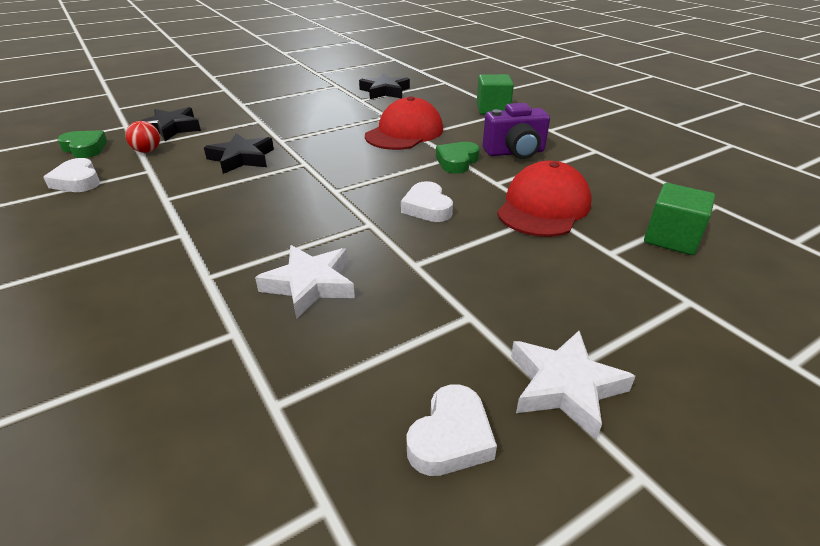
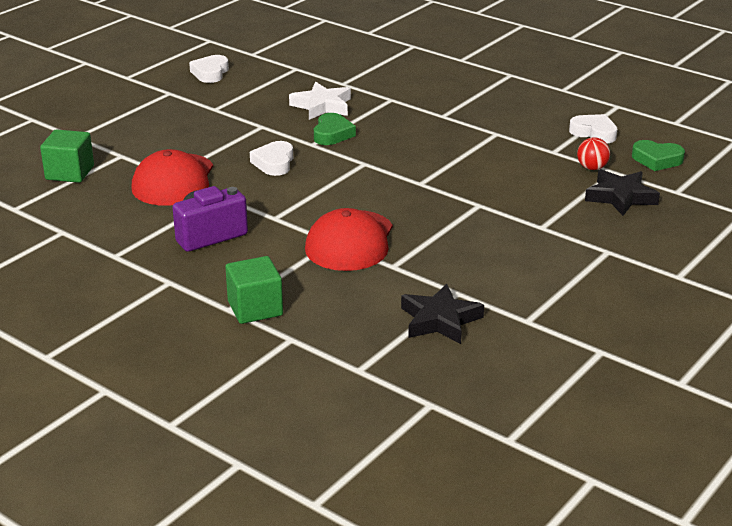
camera: 160 degrees right, 5 degrees down
black star [204,133,274,174] -> none
white heart [401,181,453,222] -> white heart turned 135 degrees counterclockwise [250,141,293,176]
green heart [436,142,480,173] -> green heart moved to [314,113,356,145]
white star [511,331,636,440] -> none

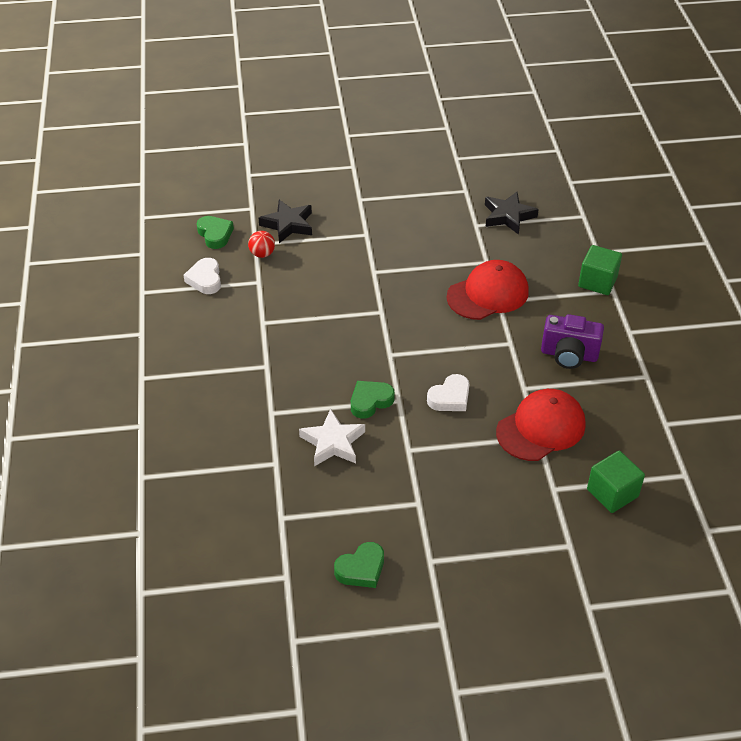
camera: 135 degrees left, 15 degrees up
white heart [189,55,229,83] -> green heart [334,542,384,588]

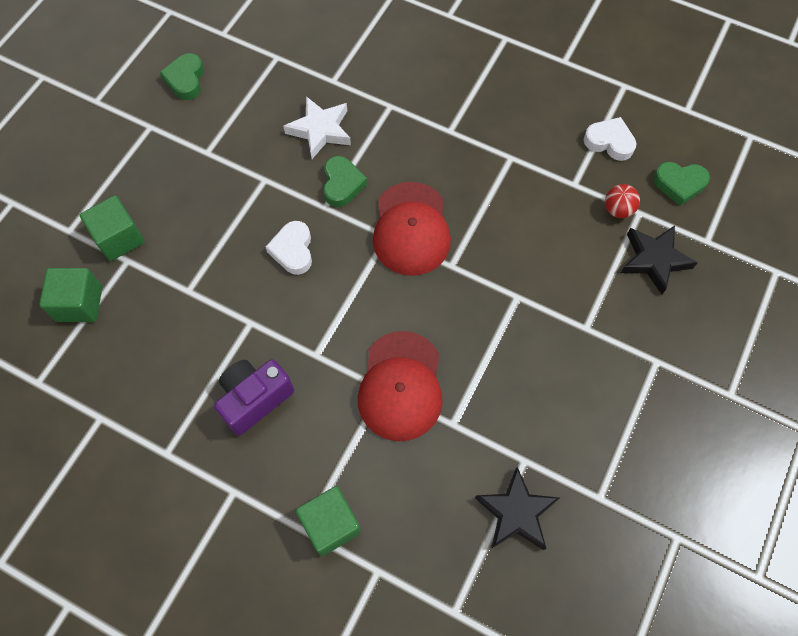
camera: 125 degrees right, 20 degrees up
red cap [496,389,586,461] -> red cap moved to [373,182,451,276]
none -> green cube [80,195,145,261]

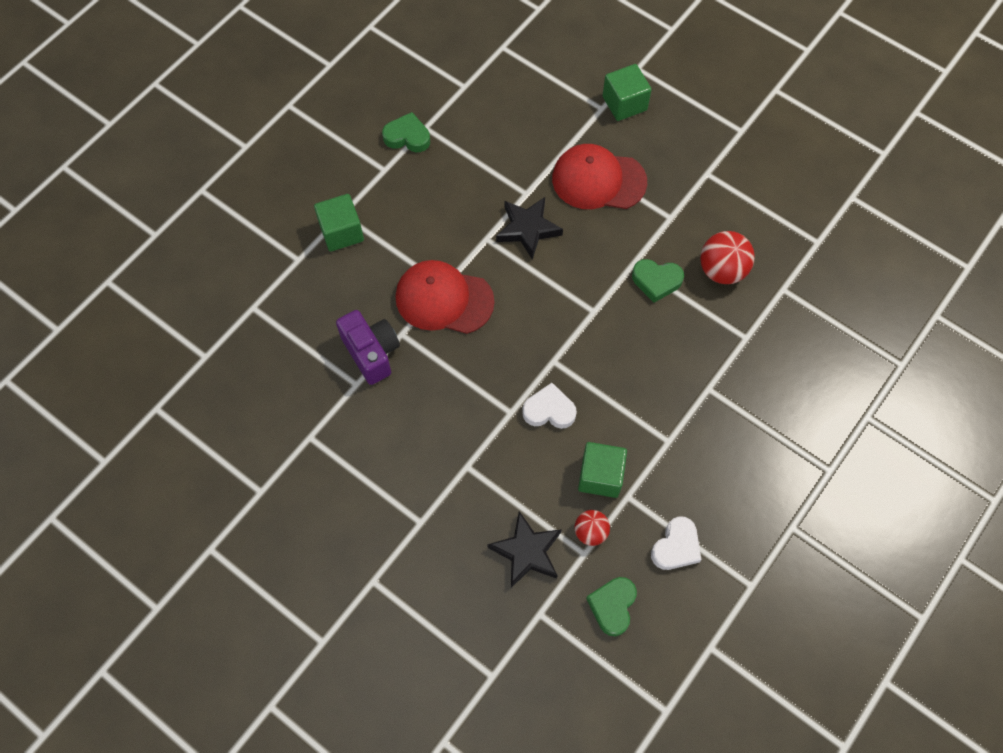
camera: 100 degrees right, 0 degrees up
green cube [39,268,102,322] -> green cube moved to [578,442,627,498]
green heart [160,53,204,100] -> green heart moved to [382,112,430,152]
purple camera [214,359,294,436] -> purple camera moved to [336,310,400,385]
white heart [266,221,312,275] -> white heart moved to [522,383,577,429]
white star [283,96,351,159] -> red ball [700,231,755,284]
red cap [373,182,451,276] -> red cap moved to [552,144,647,209]
black star [475,467,559,550] -> black star moved to [496,197,563,260]

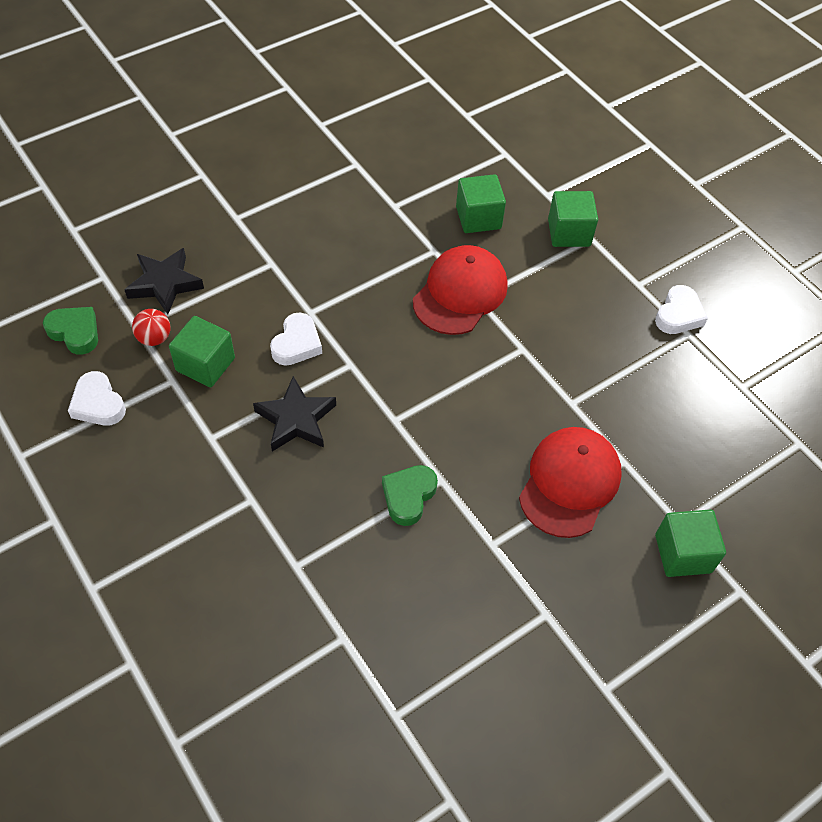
camera: 105 degrees right, 10 degrees down
purple camera [336,310,400,385] -> none
green heart [382,112,430,152] -> white heart [655,285,708,334]
black star [496,197,563,260] -> black star moved to [253,376,336,451]
red ball [700,231,755,284] -> none
none -> green cube [456,174,506,233]

